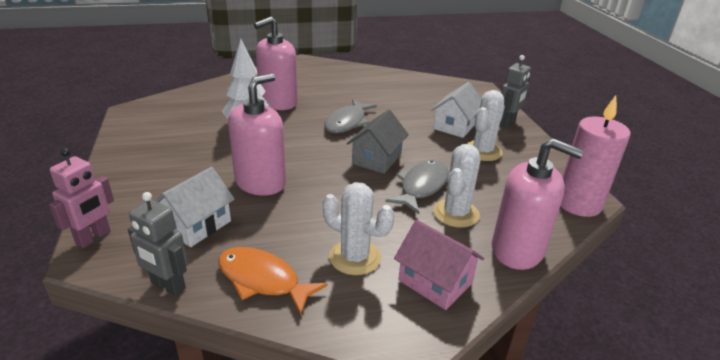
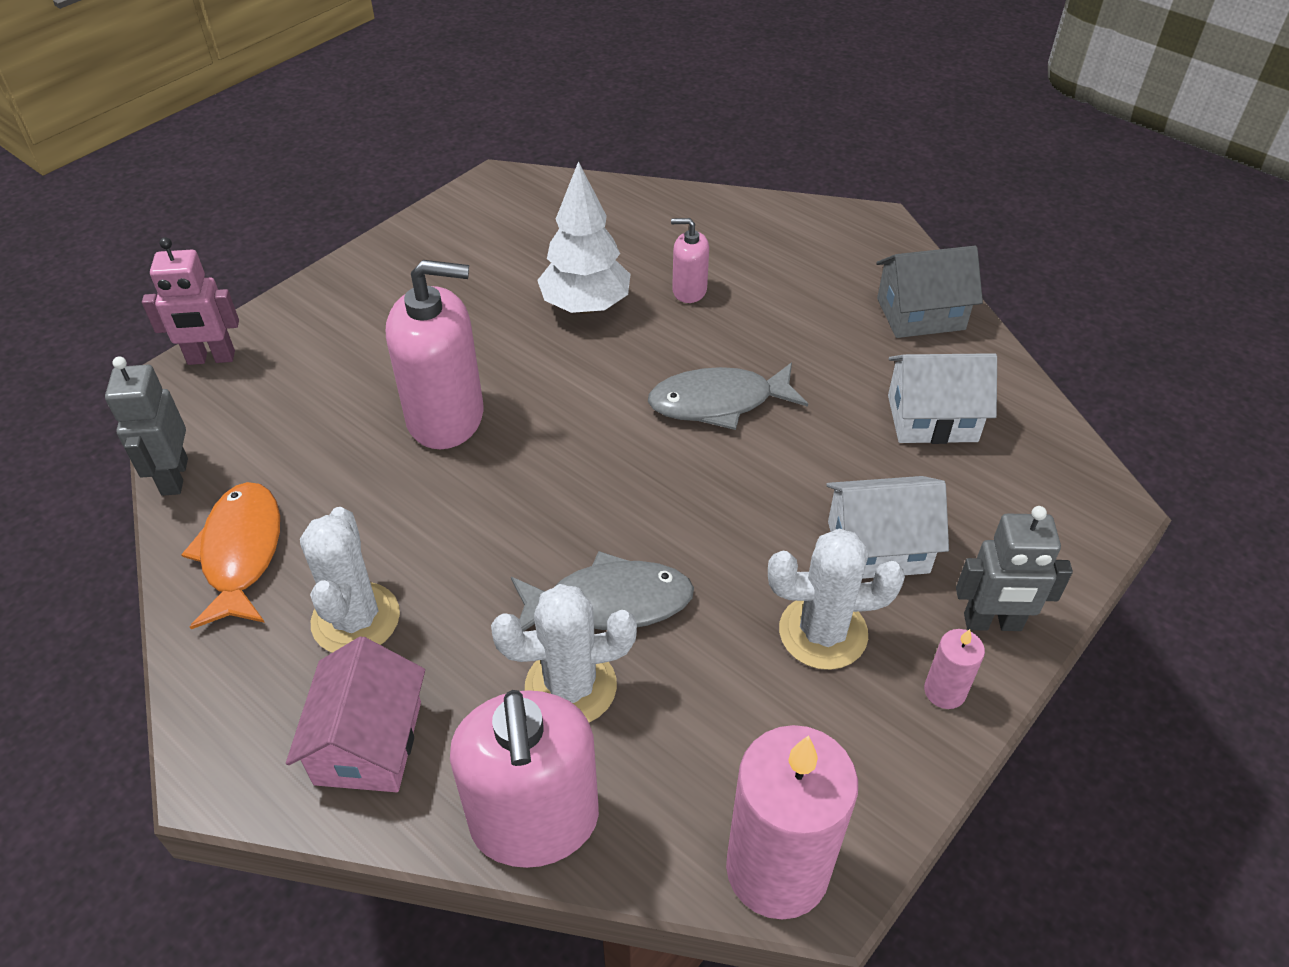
camera: 55 degrees right, 15 degrees up
white house [155,167,235,247] -> white house moved to [888,353,997,444]
pink soap dispenser [254,17,298,110] -> pink soap dispenser [671,218,709,303], size x0.50
grey house [347,110,409,174] -> grey house moved to [877,246,983,338]
none -> pink candle [924,629,985,709]

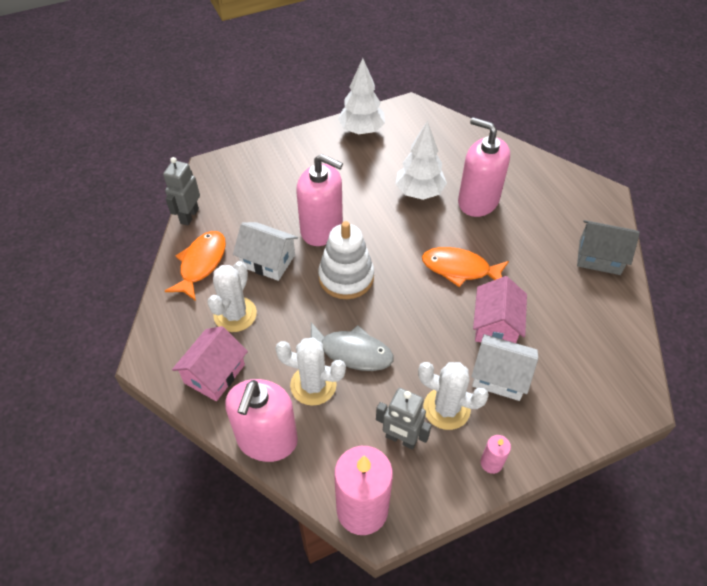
camera: 25 degrees right, 5 degrees up
pink robot [142,237,239,365] -> none
grey fish [648,362,808,430] -> orange fish [422,247,509,287]
pink soap dispenser [671,218,709,303] -> pink soap dispenser [458,117,510,217], size x2.01
white house [888,353,997,444] -> white house moved to [233,222,298,281]
grey robot [956,506,1073,631] -> grey robot moved to [376,388,432,450]
none -> white stacking toy [318,221,374,299]
none -> white tree [338,58,385,134]
none -> pink house [473,276,527,343]

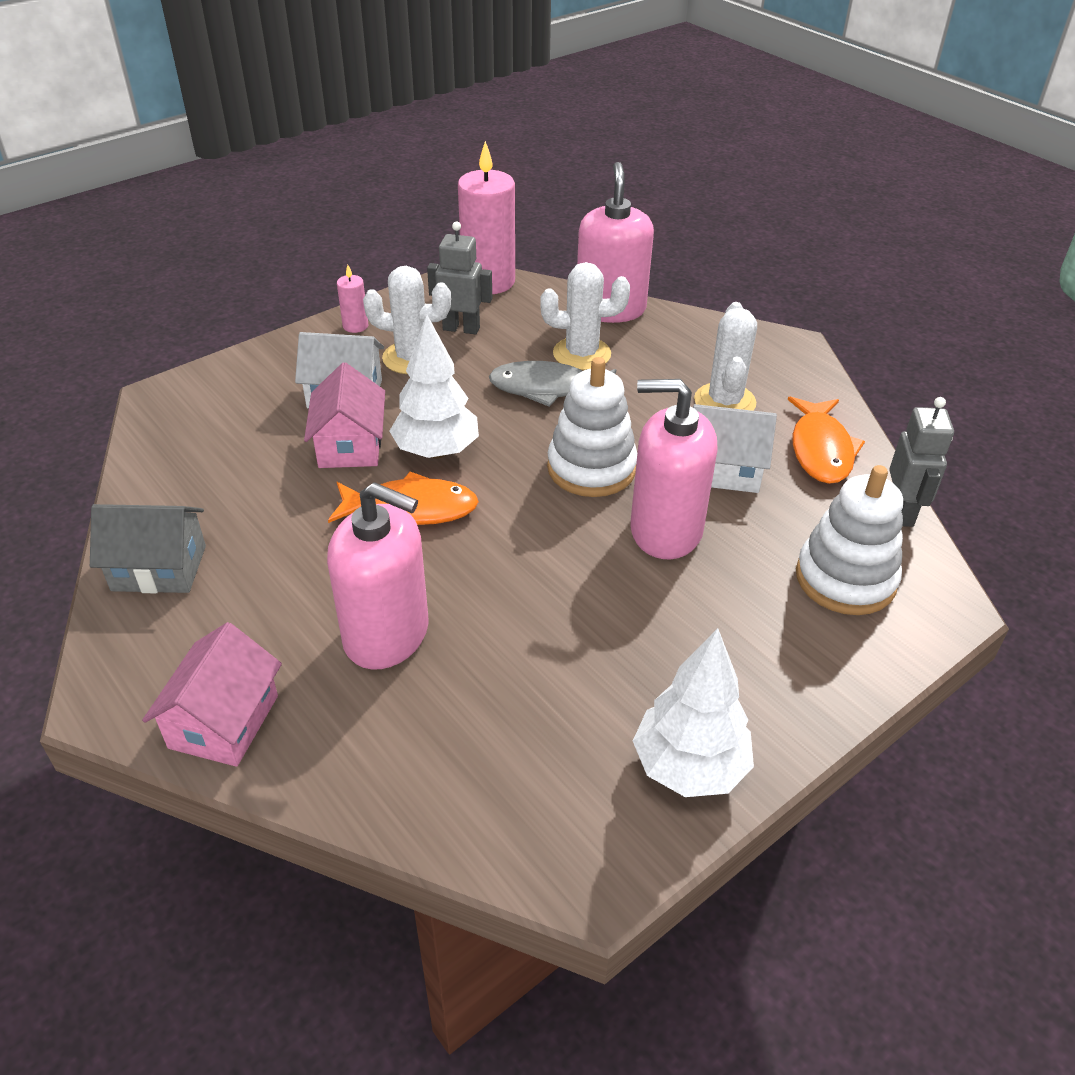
camera: 165 degrees right, 10 degrees down
pink house [172,326,248,401] -> pink house moved to [142,622,282,767]
white tree [396,121,447,200] -> white tree moved to [389,314,479,459]
none -> white stacking toy [796,465,903,615]

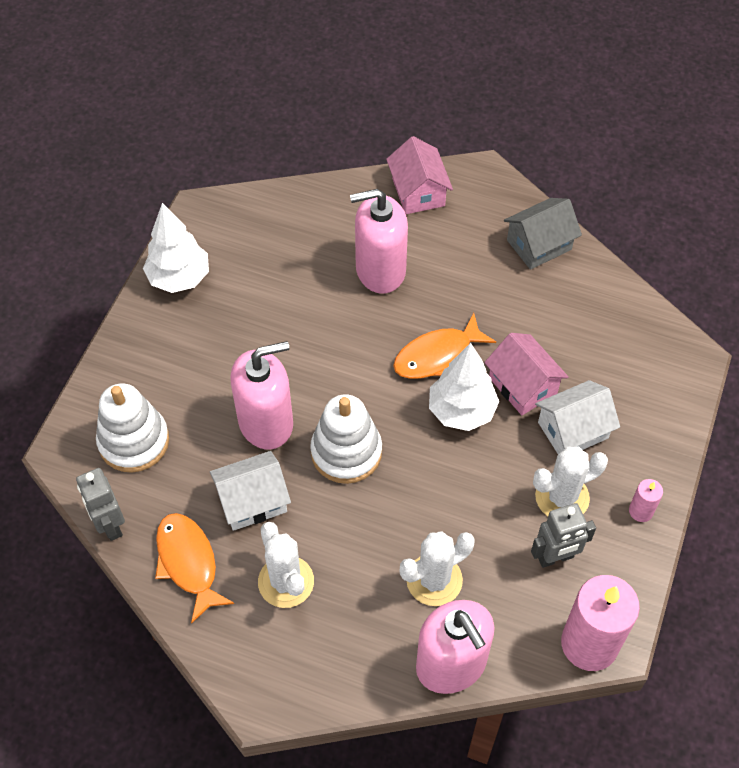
camera: 150 degrees right, 15 degrees up
grey fish [489,361,616,407] -> none

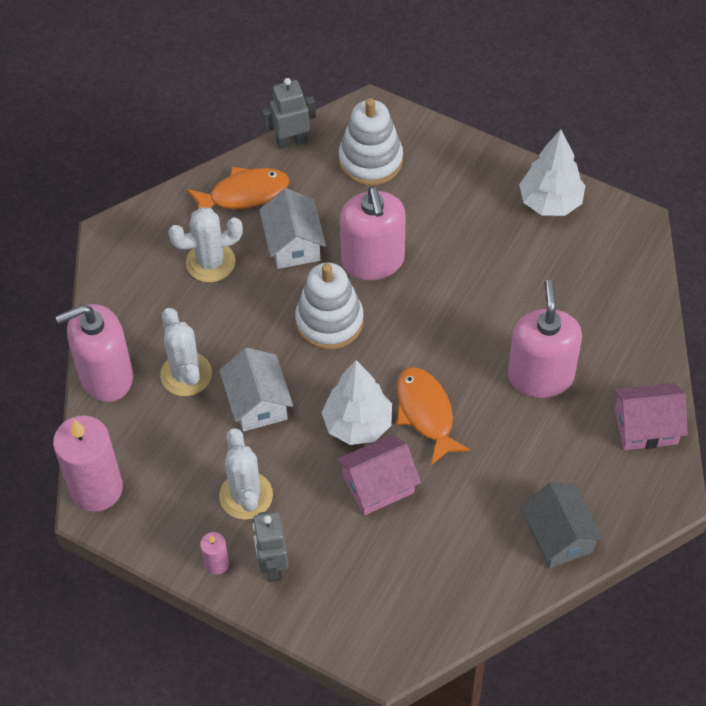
camera: 100 degrees right, 0 degrees up
grey robot [531,503,596,568] -> grey robot moved to [253,512,289,582]
white house [535,380,620,455] -> white house moved to [219,348,293,432]

